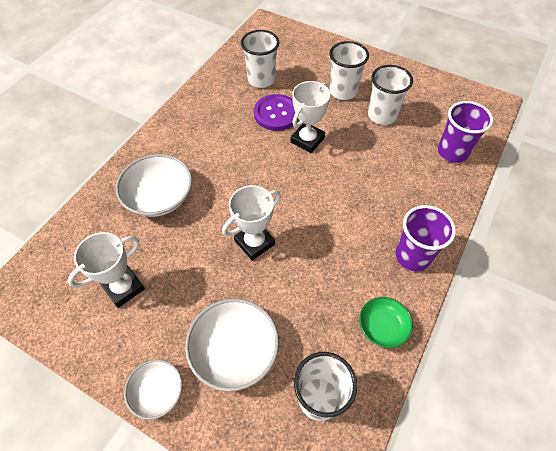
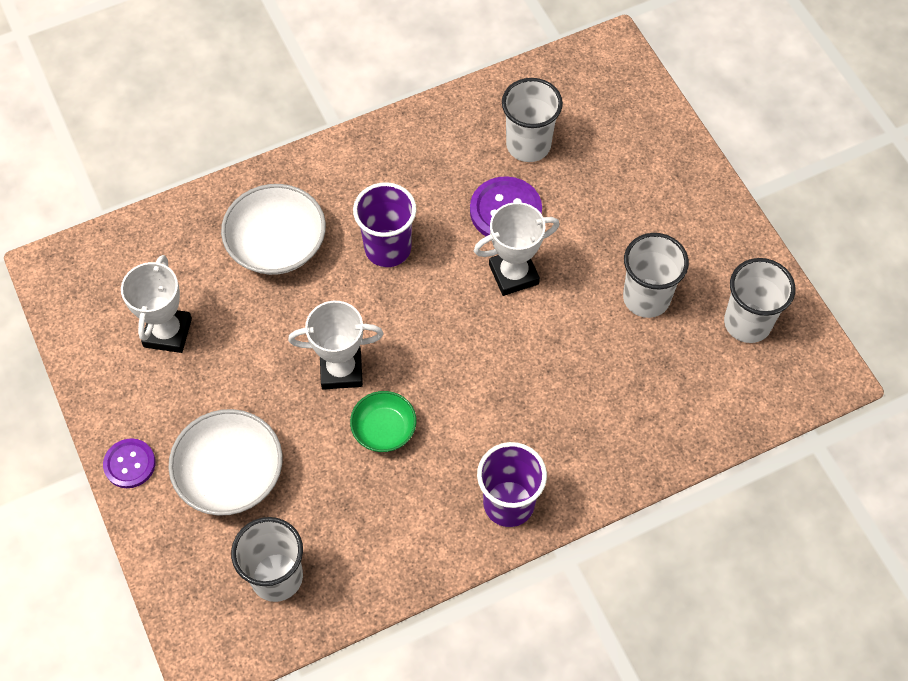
camera: 35 degrees right, 5 degrees up
white trophy [68,232,145,308] -> white trophy turned 75 degrees counterclockwise [121,255,192,353]
white bowl [124,360,182,420] -> purple button [103,438,155,488]
white cup [329,41,369,100] -> white cup moved to [724,258,796,343]
green bowl [359,297,413,348] -> green bowl moved to [350,391,417,452]
purple cup [438,101,493,163] -> purple cup moved to [353,182,417,267]

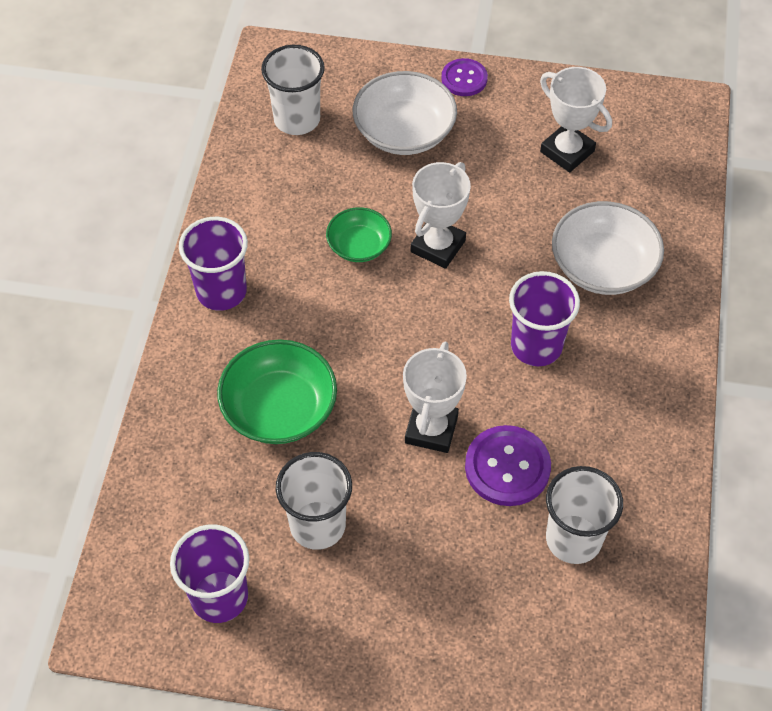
camera: 125 degrees right, 5 degrees down
white cup [724,258,796,343] -> purple cup [170,524,249,623]
none -> green bowl [217,340,337,444]

